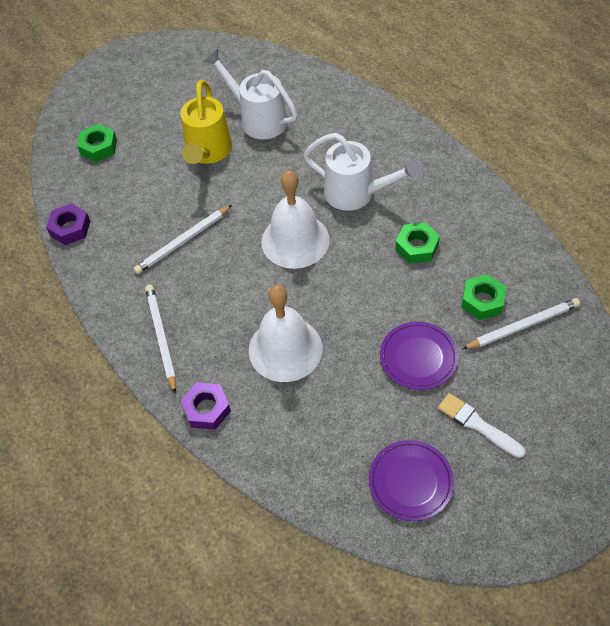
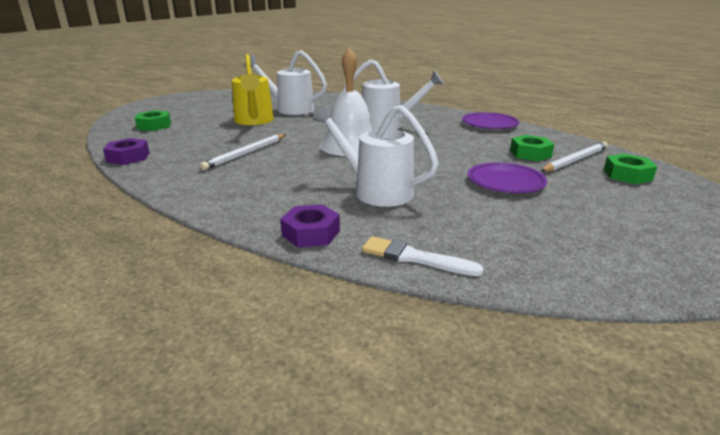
camera: 20 degrees left, 30 degrees down
white pencil [145,285,176,394] -> none
white bell [249,285,322,382] -> white watering can [312,104,439,207]
purple plate [369,440,454,521] -> purple plate moved to [462,112,519,129]
green nut [395,222,440,264] -> green nut moved to [604,153,657,184]
white brush [438,393,526,458] -> white brush moved to [362,236,484,276]

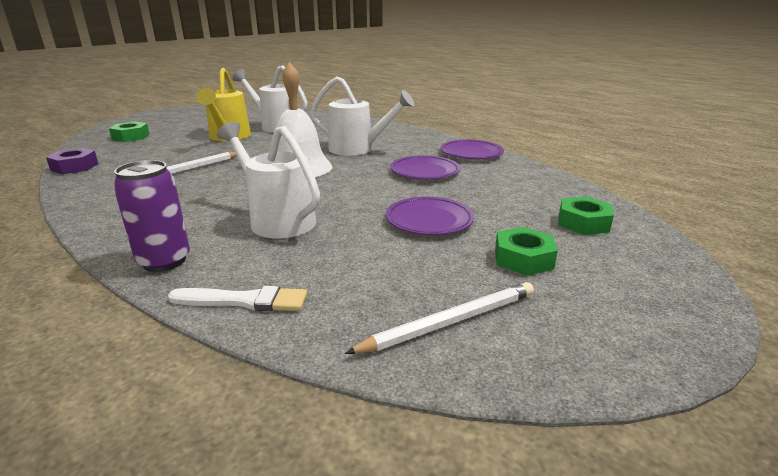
camera: 10 degrees right, 0 degrees up
purple nut [280,204,340,248] -> purple can [113,160,190,272]
white brush [362,236,484,276] -> white brush turned 150 degrees clockwise [168,286,308,311]
green nut [510,135,554,161] -> green nut moved to [495,227,558,276]
white pencil [541,142,608,172] -> white pencil moved to [345,282,534,354]
none -> purple plate [390,155,460,180]

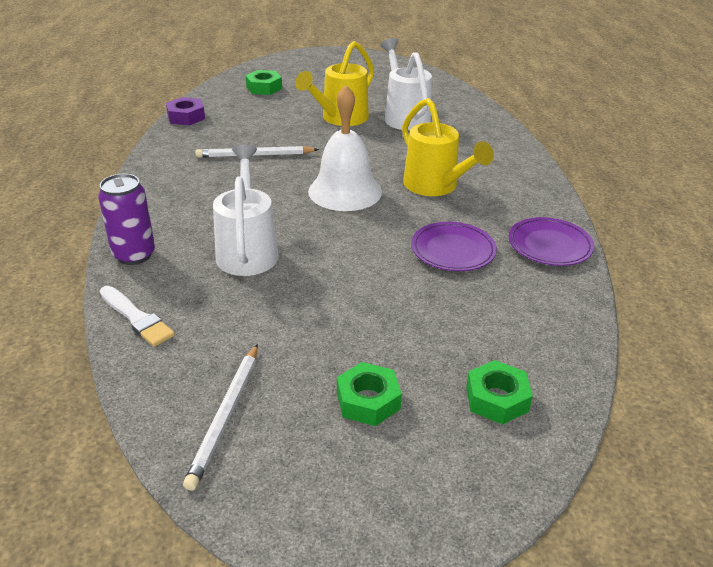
camera: 40 degrees right, 10 degrees up
white watering can [310,76,415,156] -> yellow watering can [402,98,494,196]
white pencil [345,282,534,354] -> white pencil turned 90 degrees clockwise [183,344,258,491]
purple plate [386,197,474,235] -> none

